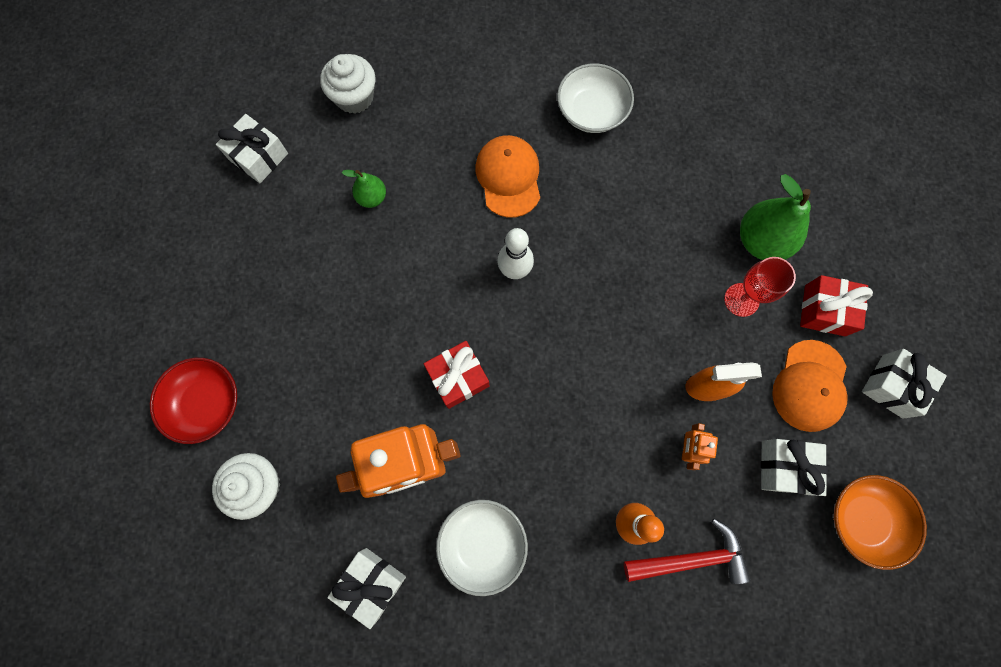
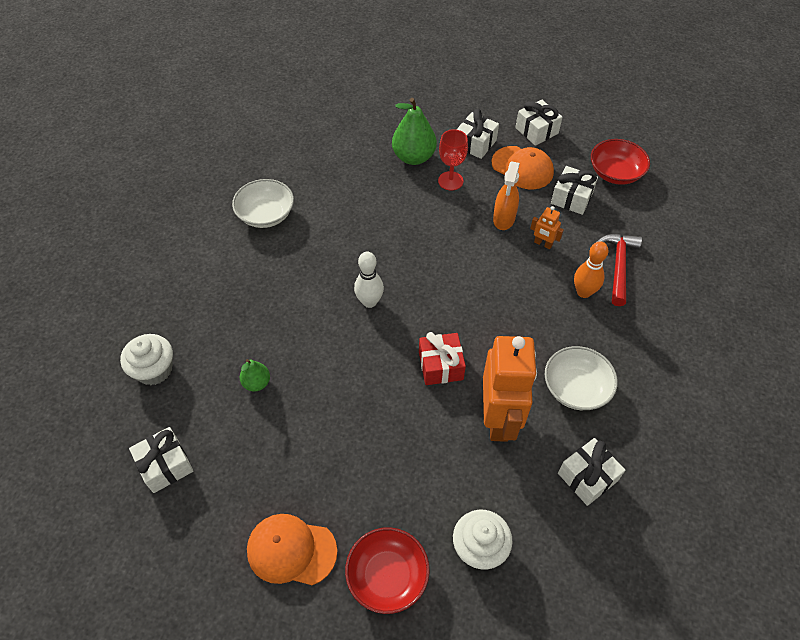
camera: 70 degrees left, 20 degrees down
orange cap [476,135,540,218] -> orange cap moved to [247,514,337,585]
red gift [800,275,873,336] -> white gift [456,109,499,159]
orange bowl [834,475,927,570] -> red bowl [591,139,650,185]

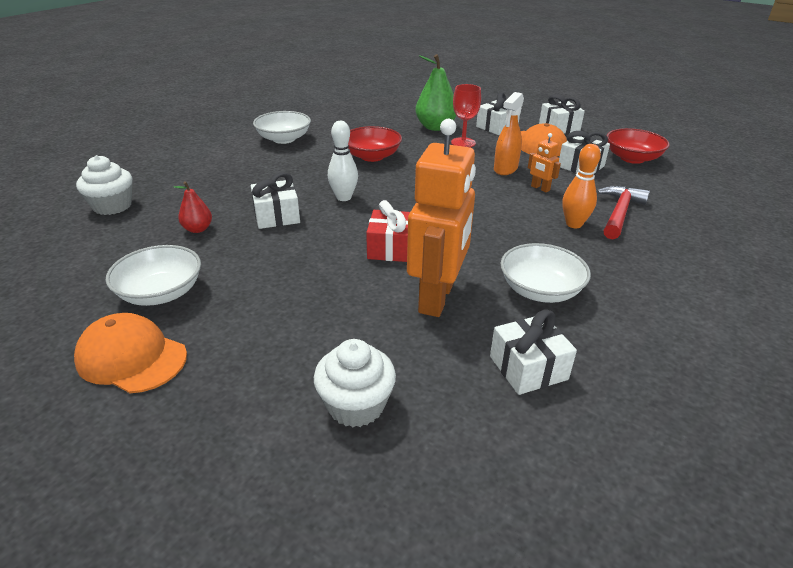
camera: 15 degrees right, 20 degrees down
white gift [129,427,193,493] -> white gift moved to [251,172,300,229]
green pear [240,359,270,392] -> red pear [174,181,212,233]
red bowl [345,527,430,614] -> red bowl moved to [348,126,402,162]
none -> white bowl [106,245,201,306]

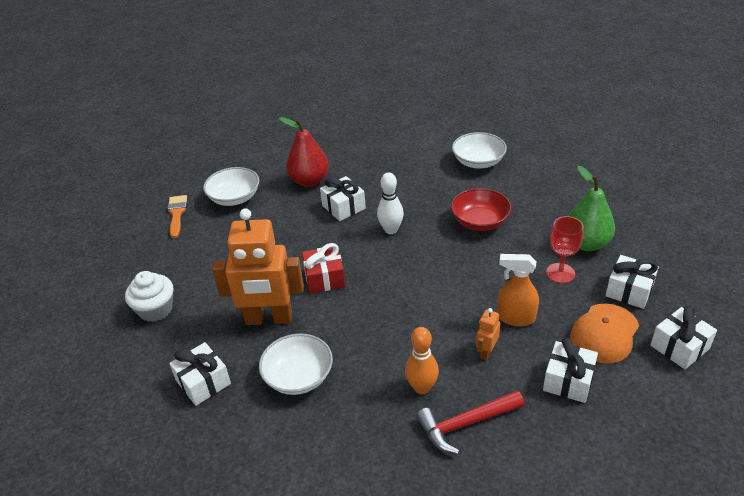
camera: 75 degrees right, 5 degrees up
orange cap [74,313,187,393] -> orange brush [167,195,187,238]
white cupcake [76,155,132,215] -> none
red pear [174,181,212,233] -> red pear [279,117,329,187], size x1.84
red hammer [597,186,650,239] -> red hammer turned 150 degrees clockwise [416,390,524,454]
red bowl [607,128,670,164] -> none

